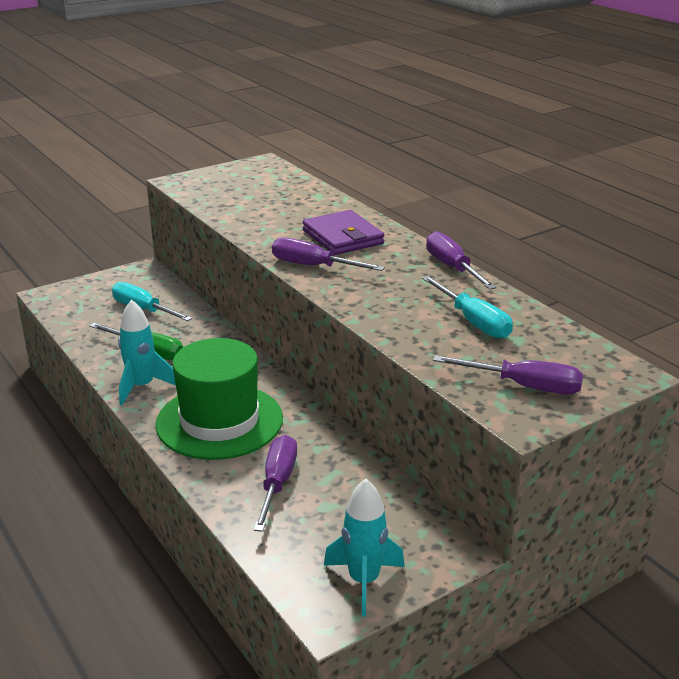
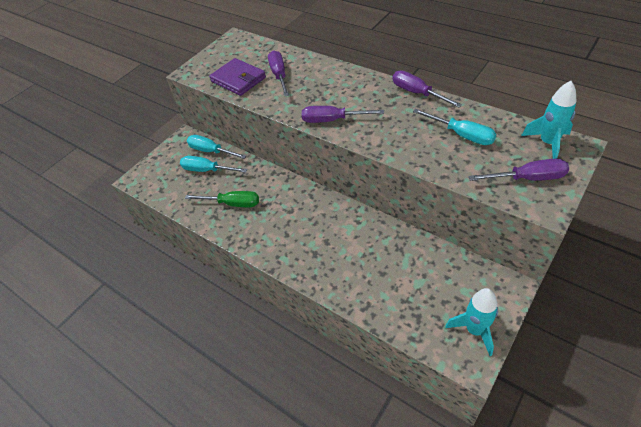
camera: 15 degrees left, 20 degrees up
turquoise rocket [118,299,176,405] -> turquoise rocket moved to [521,81,576,159]
green hat [155,338,283,460] -> none
purple screwdriver [254,435,297,532] -> purple screwdriver moved to [268,50,289,96]
purple wallet [302,210,384,255] -> purple wallet moved to [209,58,266,96]
none -> turquoise screwdriver [187,135,246,159]

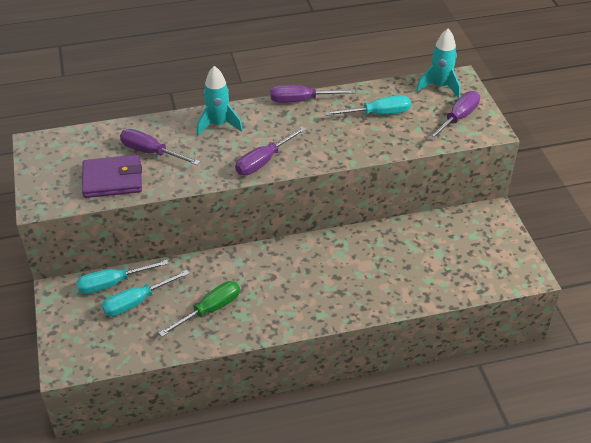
camera: 55 degrees left, 5 degrees down
turquoise rocket [445,288,498,356] -> turquoise rocket moved to [197,66,243,136]

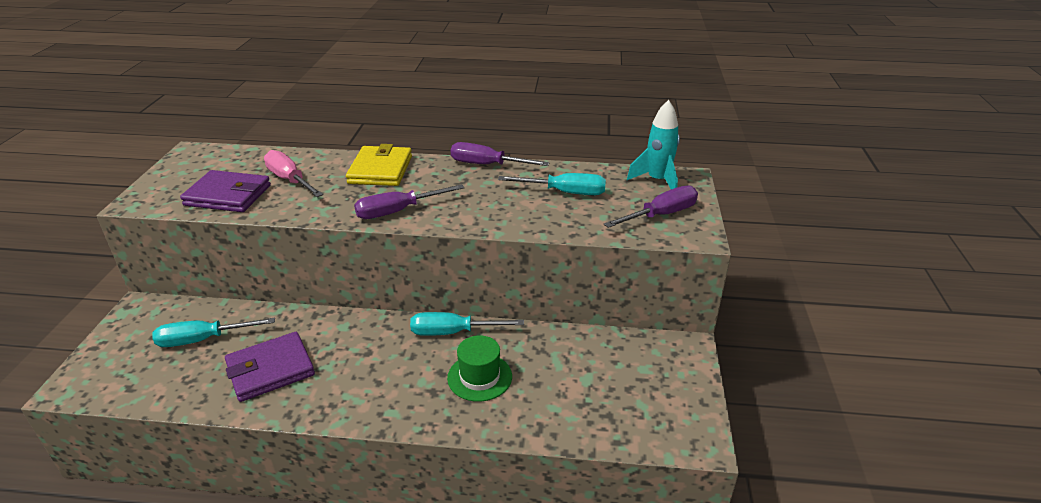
camera: 20 degrees right, 10 degrees down
turquoise screwdriver [76,260,169,294] -> turquoise screwdriver moved to [410,312,524,336]
purple screwdriver [120,129,200,165] -> pink screwdriver [264,150,323,197]
green screwdriver [159,281,240,337] -> purple wallet [225,332,315,402]
turquoise rocket [197,66,243,136] -> yellow wallet [346,144,412,186]
none -> green hat [447,335,512,402]

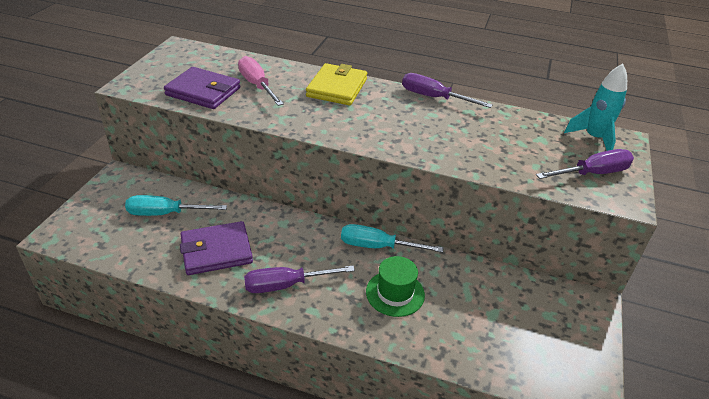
camera: 10 degrees right, 5 degrees up
purple screwdriver [354,184,464,219] -> purple screwdriver moved to [244,266,355,293]
turquoise screwdriver [498,173,606,195] -> none

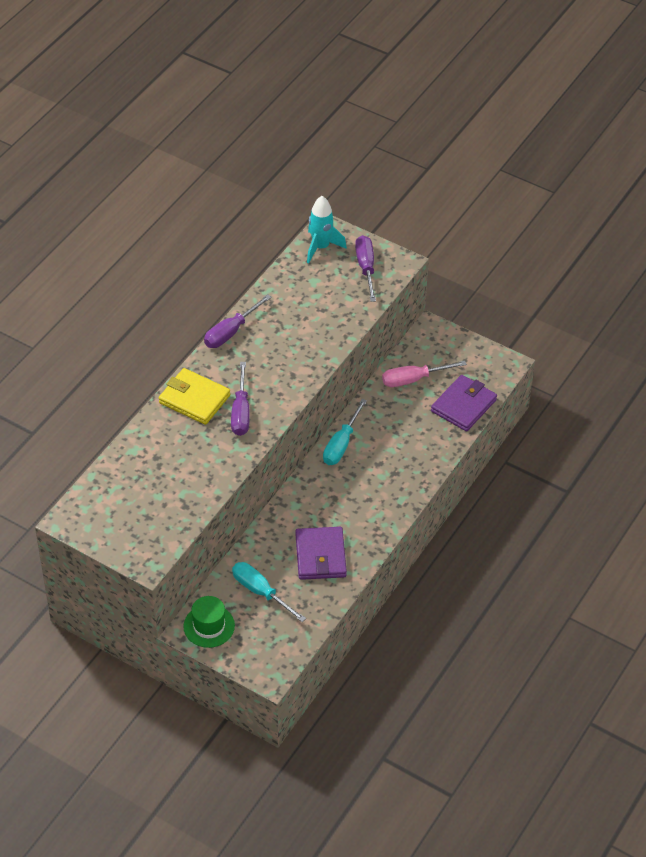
camera: 75 degrees left, 10 degrees up
turquoise screwdriver [125,195,227,216] -> turquoise screwdriver turned 120 degrees clockwise [232,562,306,622]
purple wallet [164,67,240,109] -> purple wallet moved to [431,375,497,432]
pink screwdriver [238,56,284,106] -> pink screwdriver moved to [382,361,467,387]
purple screwdriver [244,266,355,293] -> purple screwdriver moved to [231,362,250,436]
green hat [366,256,425,317] -> green hat moved to [183,596,235,648]

